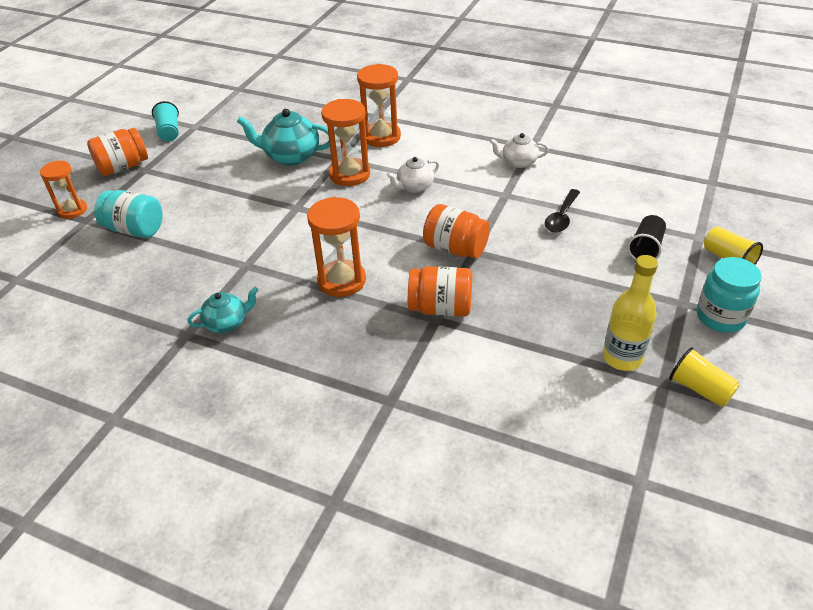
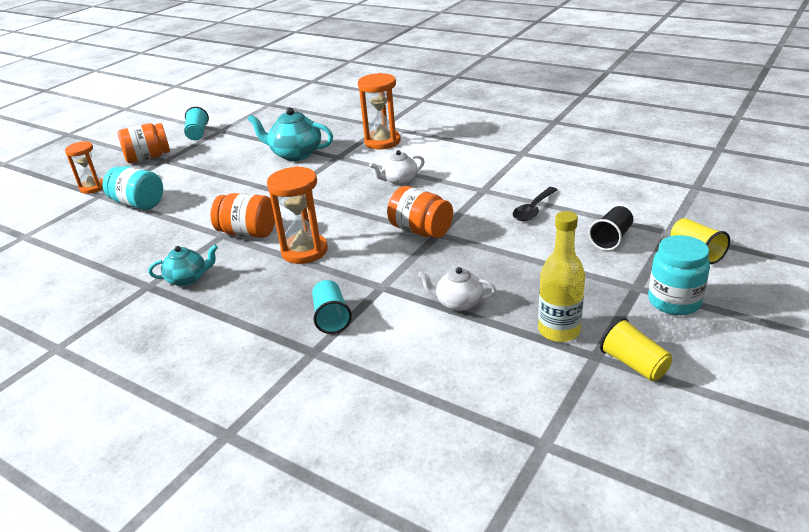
camera: 10 degrees right, 10 degrees down
orange hourglass [321,99,370,186] -> none
orange jar [408,266,472,317] -> orange jar moved to [210,193,275,238]
white teapot [489,133,549,168] -> white teapot moved to [418,267,496,311]
none -> turquoise cup [312,280,352,334]

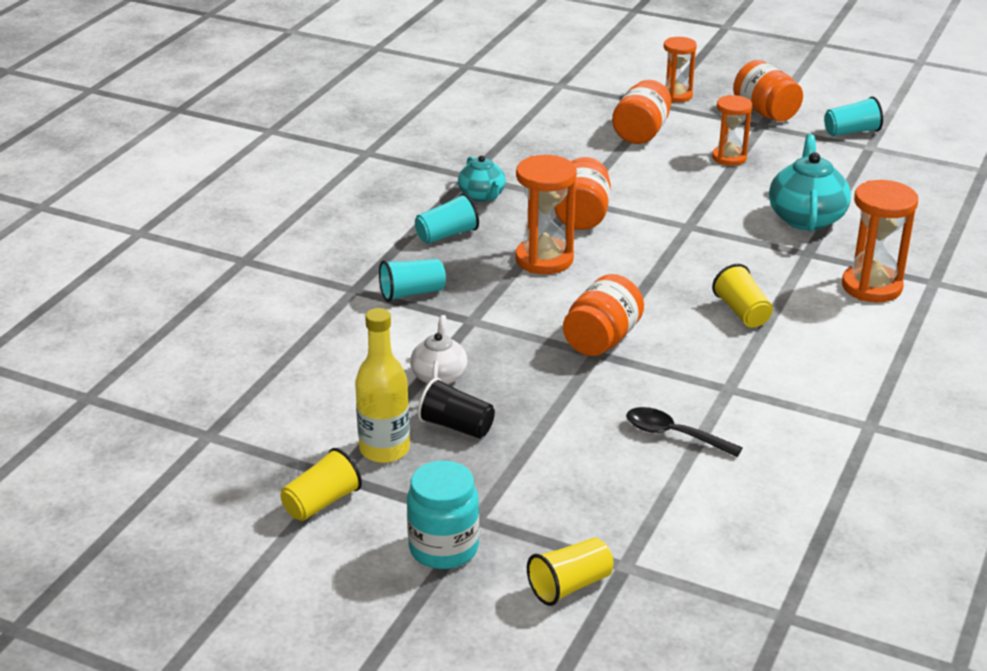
camera: 80 degrees right, 0 degrees up
turquoise jar [102,166,163,210] -> orange jar [612,80,671,144]
white teapot [369,150,425,185] -> yellow cup [712,264,773,328]
black cup [588,206,633,251] -> black cup moved to [417,378,495,439]
none -> turquoise cup [415,193,479,244]
none -> orange hourglass [712,95,752,166]

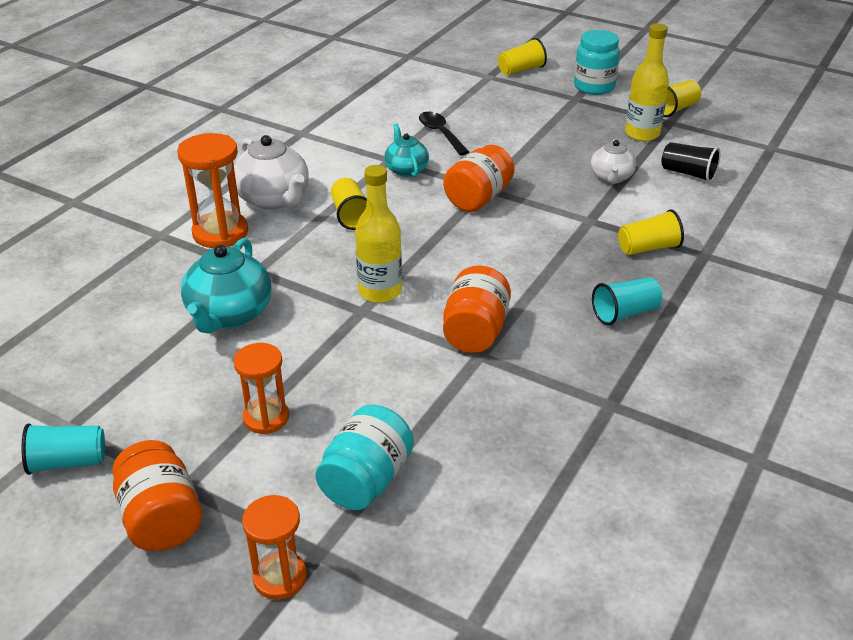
camera: 175 degrees left, 5 degrees up
turquoise cup [379,259,446,302] -> yellow cup [618,209,684,255]
black cup [417,378,495,439] -> black cup moved to [662,142,721,182]
turquoise teapot [458,155,506,202] -> turquoise teapot moved to [384,123,429,177]
orange hourglass [515,155,577,274] -> none
orange jar [612,80,671,144] -> turquoise jar [315,405,414,510]
black spoon [626,407,743,457] -> black spoon turned 150 degrees counterclockwise [419,112,469,155]
none -> white teapot [234,135,309,210]
none -> yellow bottle [355,165,402,303]

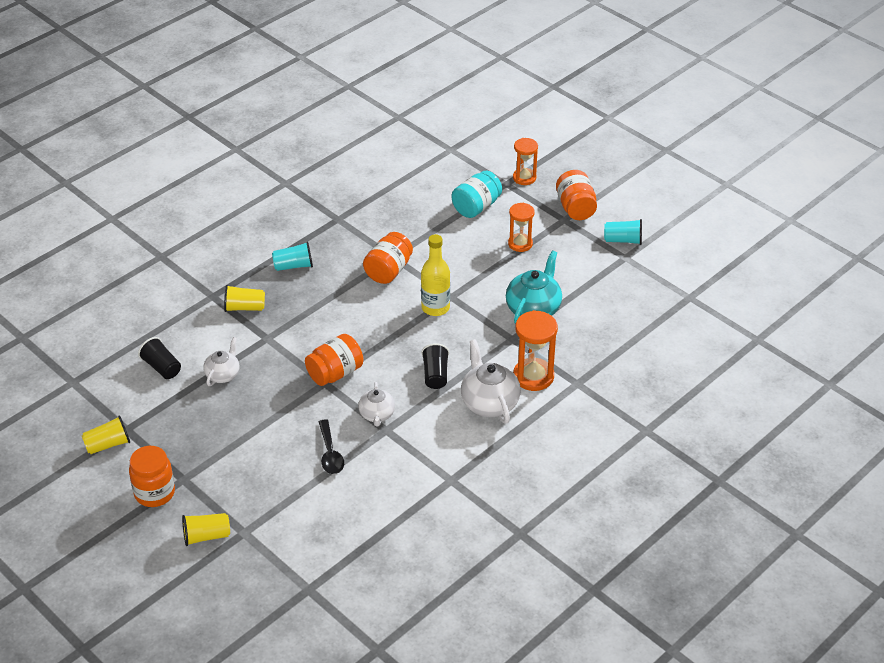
camera: 165 degrees left, 5 degrees up
yellow cup [331,178,367,230] -> black cup [421,343,449,389]
turquoise teapot [384,123,429,177] -> white teapot [358,382,395,427]
turquoise jar [574,30,620,95] -> orange jar [129,446,175,507]
yellow bottle [625,23,669,141] -> none

